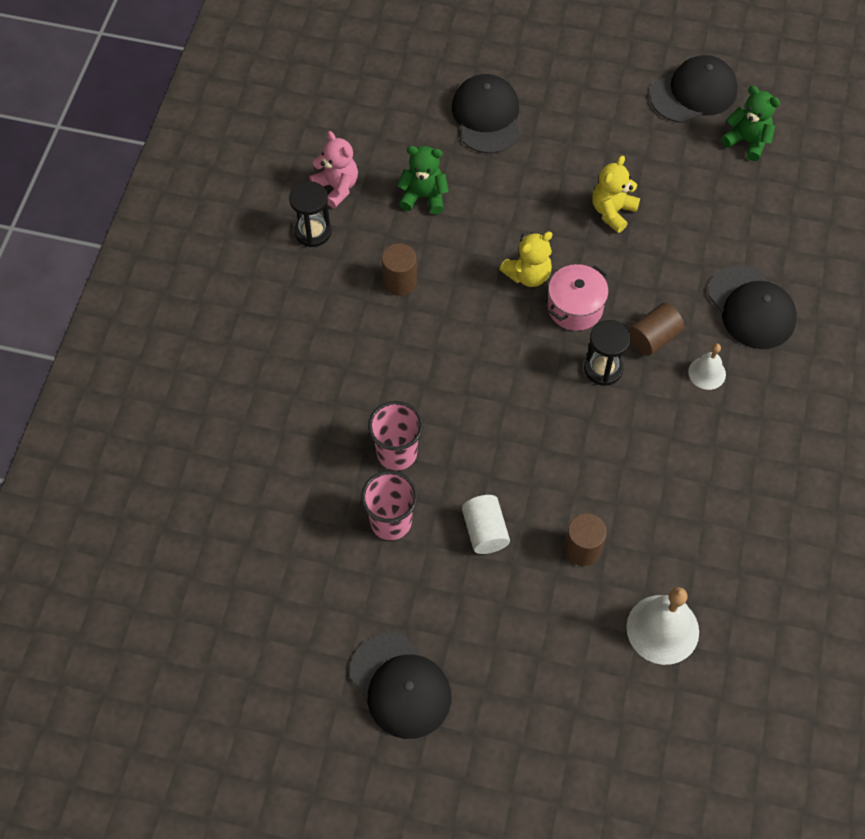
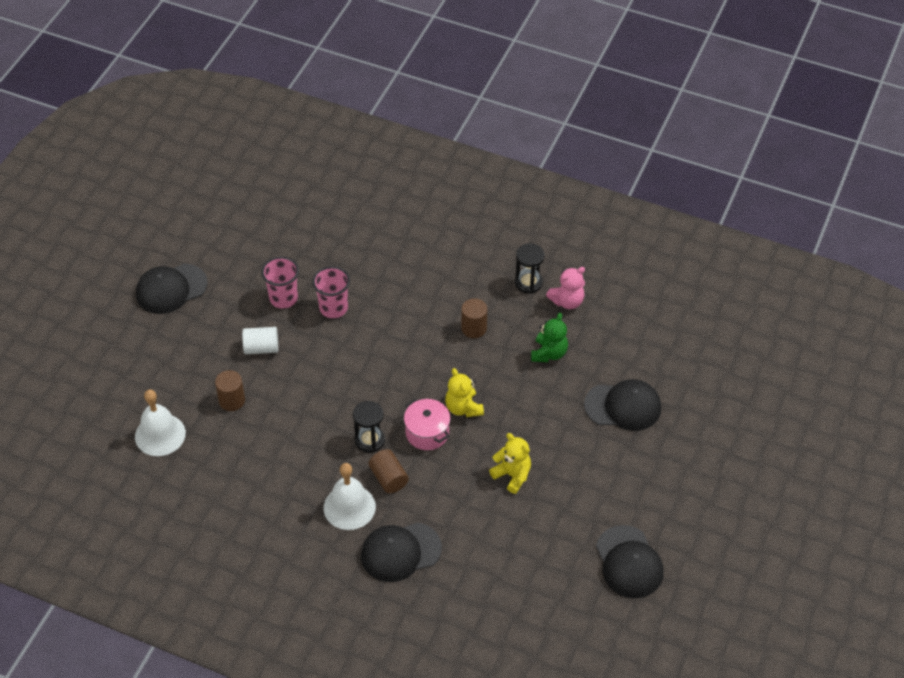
camera: 100 degrees right, 10 degrees down
white bell [688,343,726,390] -> white bell [324,463,376,530], size x1.77
green teddy bear [721,86,780,161] -> none

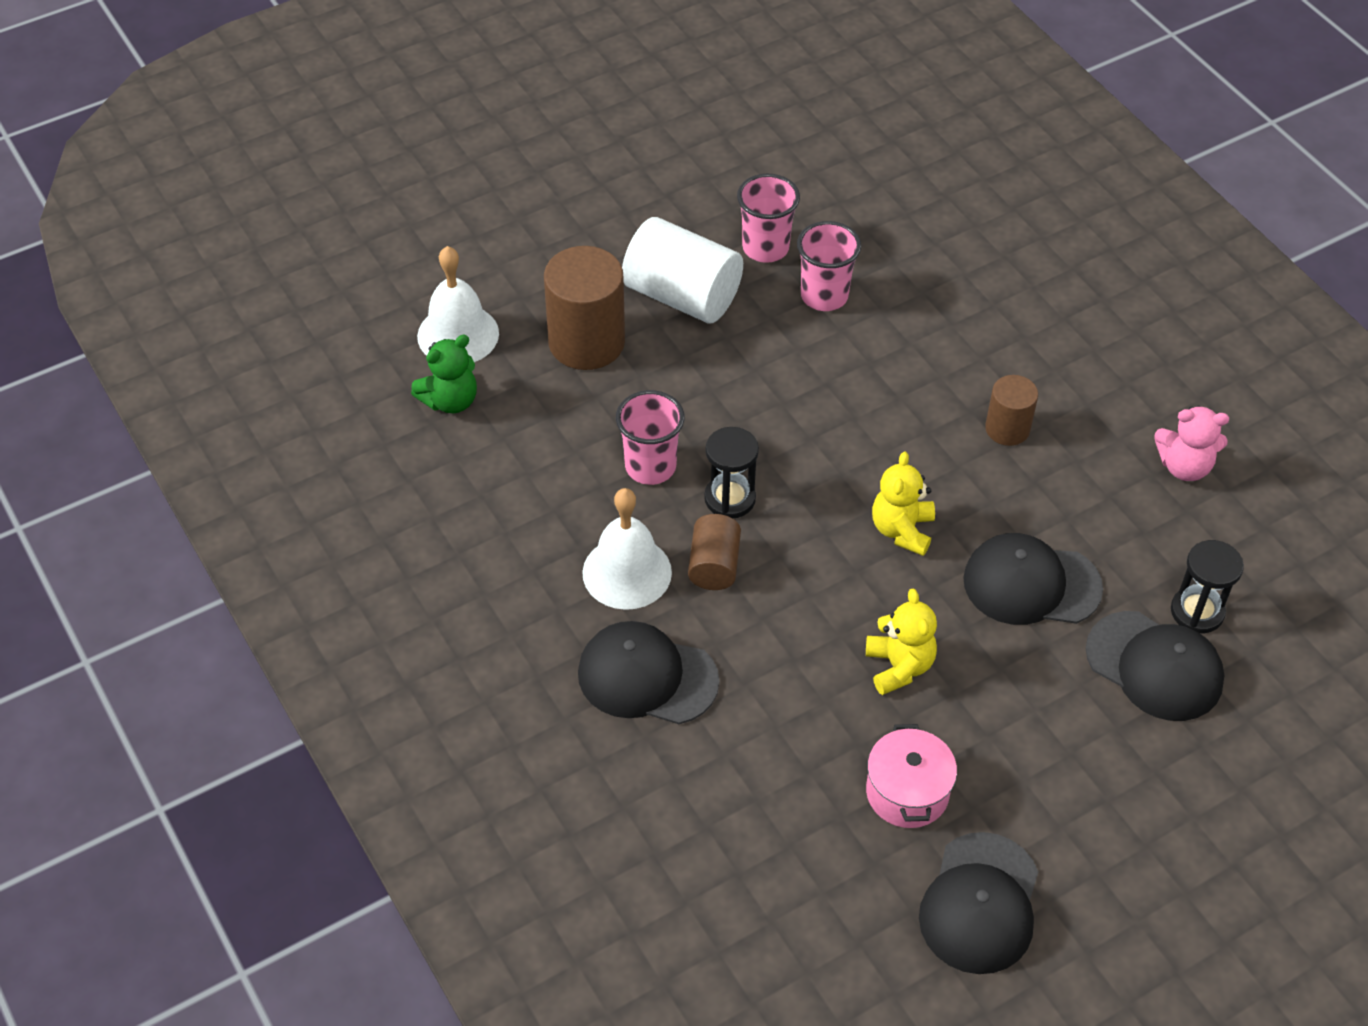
camera: 35 degrees right, 0 degrees up
black cap [136,264,207,314] -> black cap moved to [963,533,1103,625]
brown cylinder [215,370,245,411] -> brown cylinder [544,246,625,370], size x1.77
white cylinder [242,327,278,354] -> white cylinder [622,217,743,324], size x1.77
pink pot [404,399,451,450] -> pink pot moved to [866,724,957,828]
black hourglass [515,243,545,294] -> black hourglass moved to [1171,540,1244,633]
green teddy bear [531,313,568,362] -> green teddy bear moved to [411,335,477,413]
none -> pink cup [616,390,684,485]

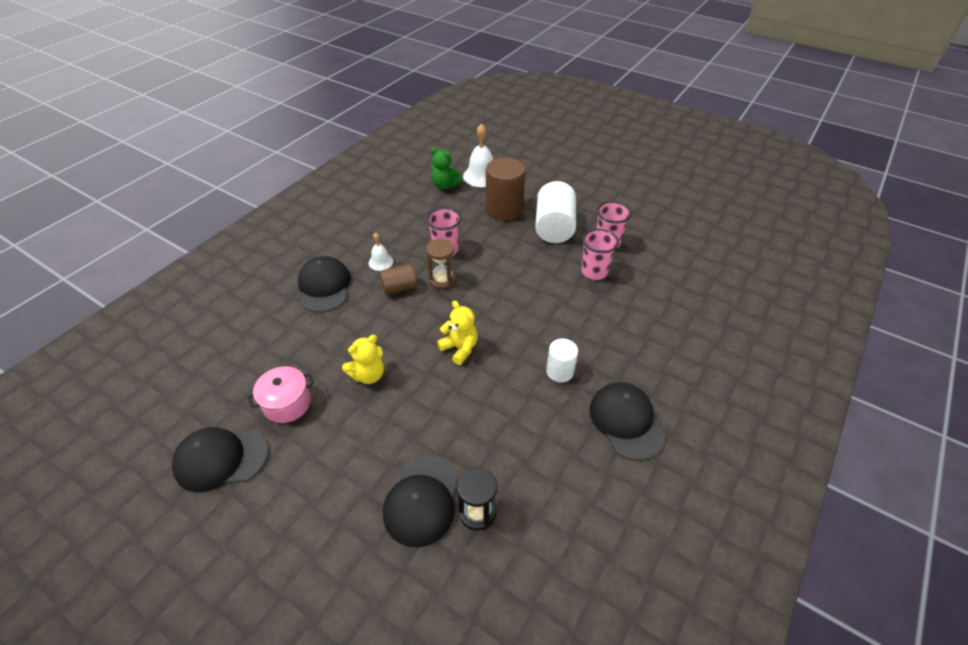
camera: 65 degrees right, 5 degrees down
white bell [582,488,672,610] -> white bell [369,232,393,271], size x0.57
black hourglass [704,427,759,518] -> brown hourglass [426,239,456,290]
yellow teddy bear [872,451,935,556] -> yellow teddy bear turned 60 degrees clockwise [437,301,478,365]
black cap [963,533,1103,625] -> black cap moved to [589,382,665,461]
brown cylinder [985,375,1038,446] -> white cylinder [546,338,578,382]
pink teddy bear [1154,406,1229,481] -> none

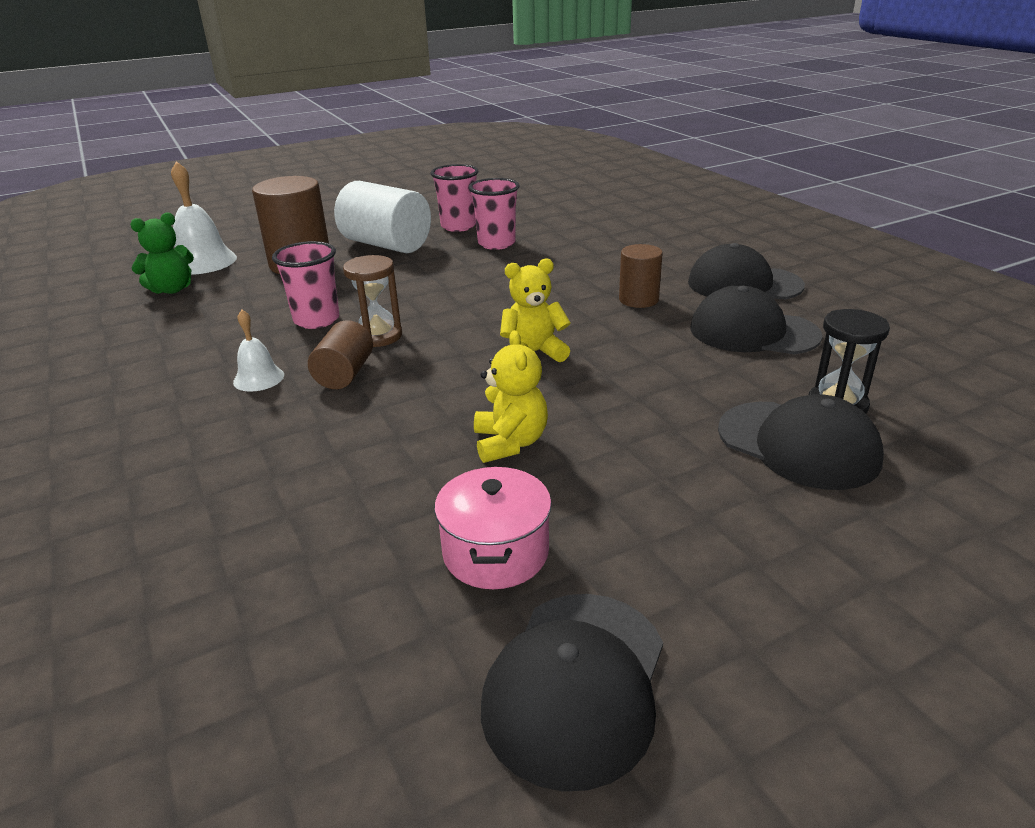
camera: 60 degrees left, 15 degrees down
black cap [298,256,351,312] -> black cap moved to [690,285,823,354]
white cylinder [546,338,578,382] -> brown cylinder [619,244,663,308]

